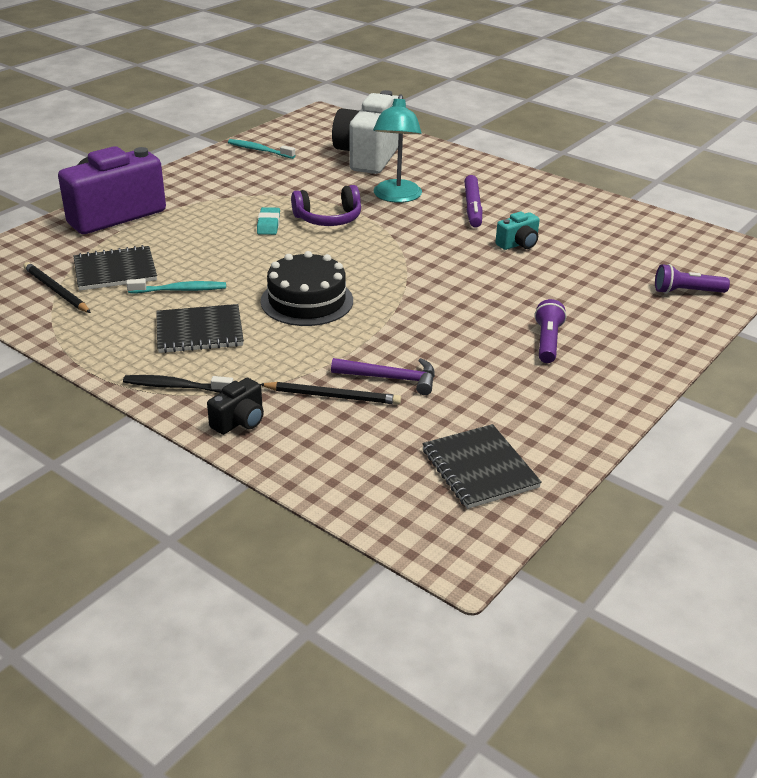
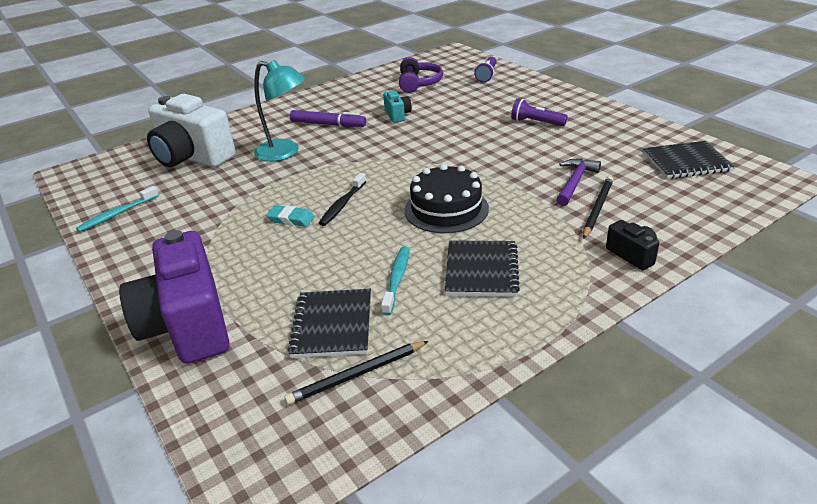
camera: 70 degrees left, 0 degrees up
black toothbrush [123,375,233,393] -> black toothbrush moved to [319,173,366,226]
purple headphones [291,185,361,226] -> purple headphones moved to [399,57,443,93]

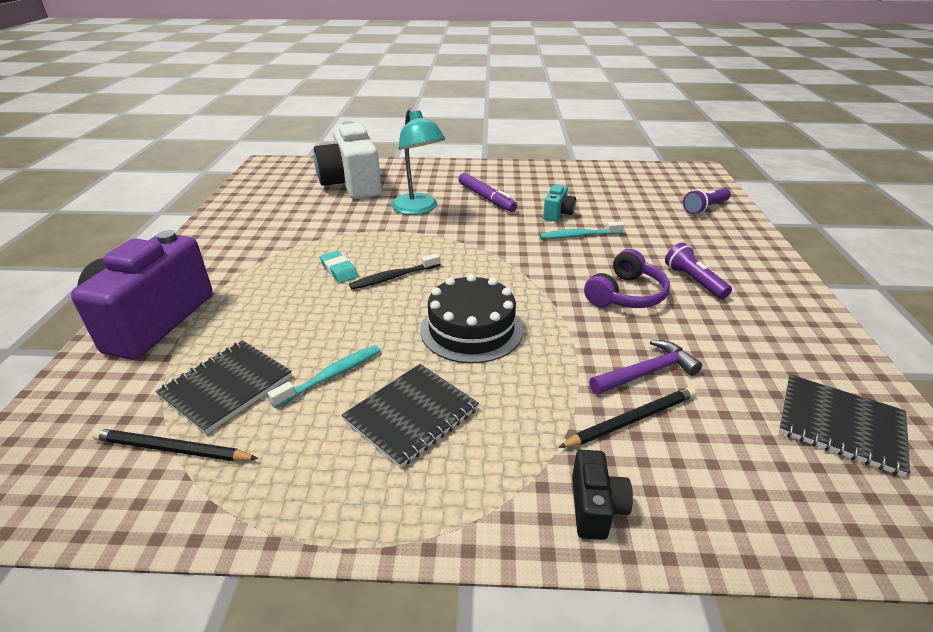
camera: 35 degrees right, 0 degrees up
turquoise toothbrush [76,186,159,232] -> turquoise toothbrush moved to [540,221,624,239]
purple headphones [399,57,443,93] -> purple headphones moved to [584,249,670,308]

